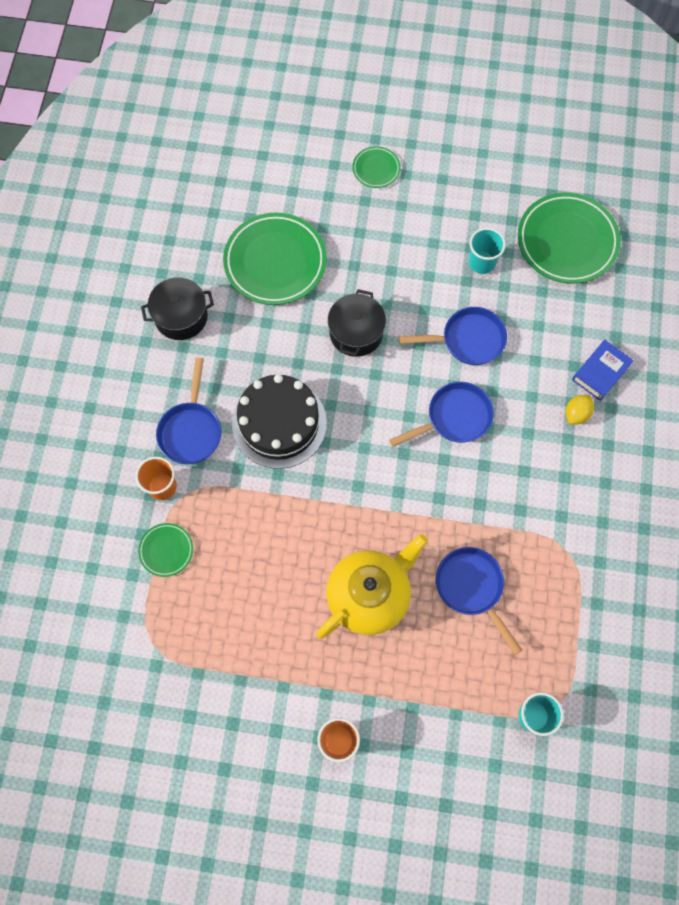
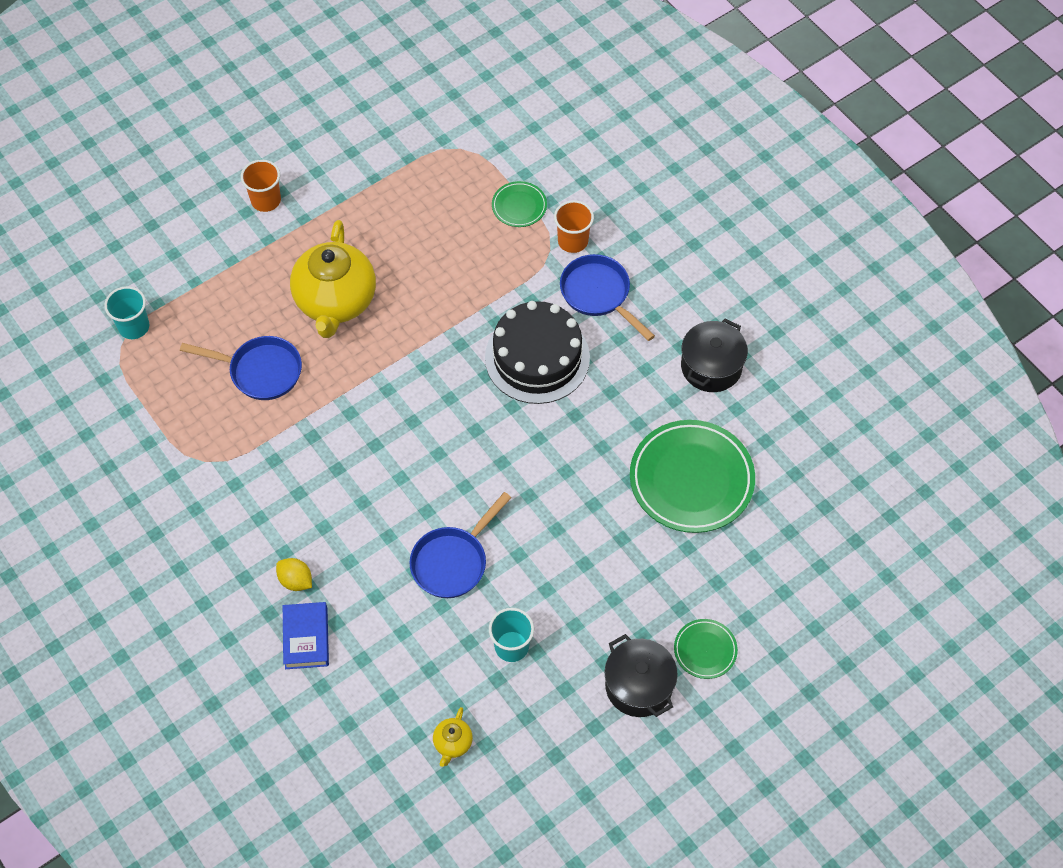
camera: 135 degrees right, 10 degrees down
black pot [328,289,386,357] -> black pot moved to [605,634,678,717]
blue pan [389,382,494,447] -> none
green plate [518,193,621,284] -> yellow teapot [433,707,473,767]
yellow lemon [566,395,594,424] -> yellow lemon turned 45 degrees counterclockwise [276,558,312,591]

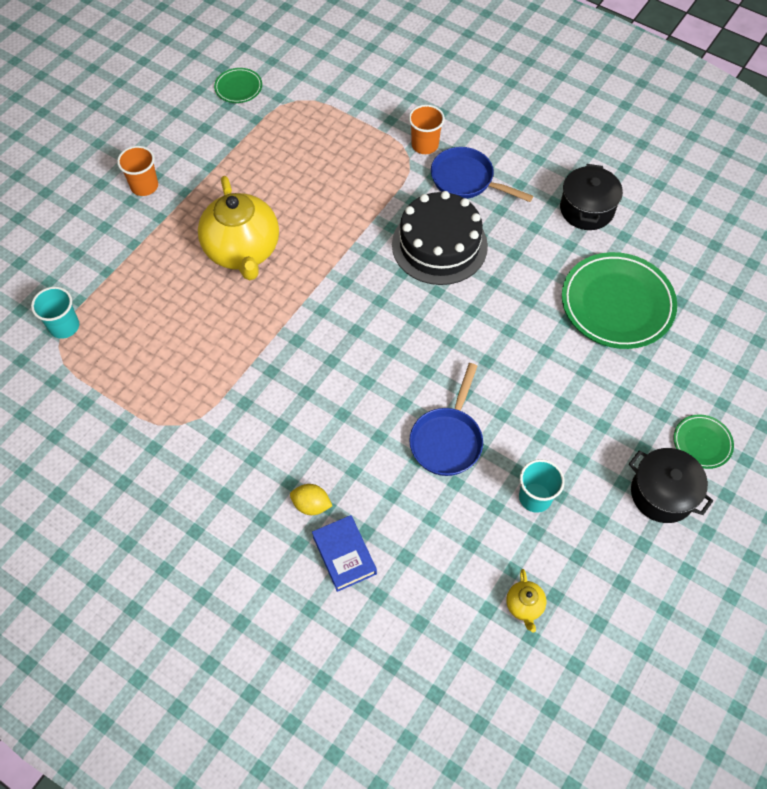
camera: 20 degrees left, 0 degrees up
blue pan [180,336,302,400] -> none
green plate [492,181,547,227] -> green plate moved to [214,68,262,103]

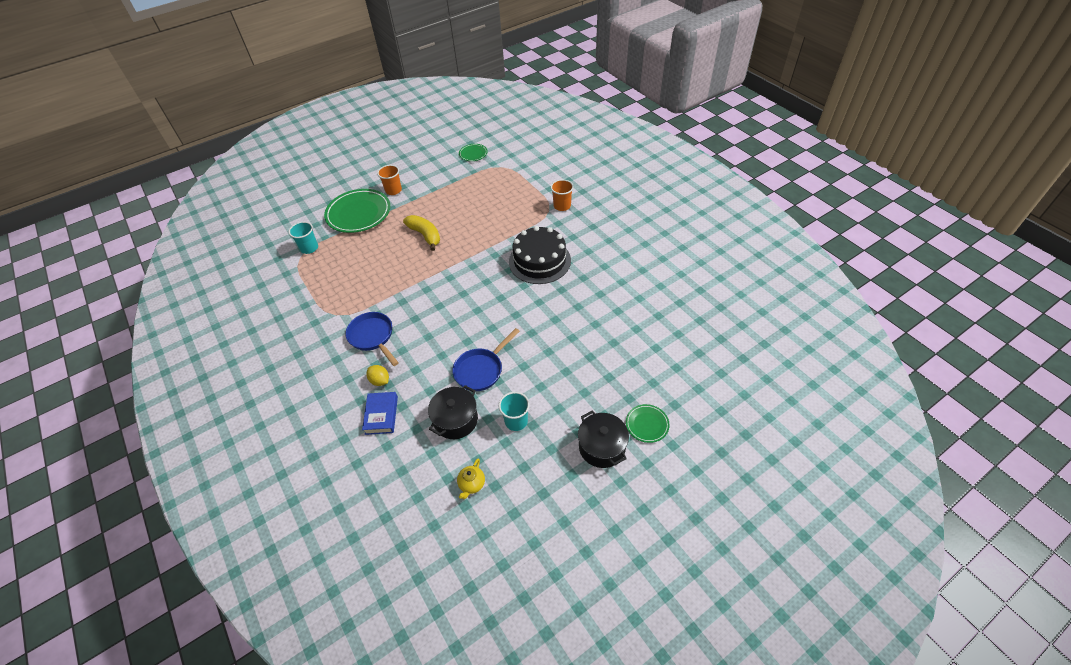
camera: 25 degrees right, 10 degrees down
yellow teapot [198,176,279,280] -> yellow banana [403,215,440,251]
blue pan [431,147,533,202] -> blue pan moved to [346,312,399,366]
black pot [560,164,623,230] -> black pot moved to [428,385,478,439]
green plate [562,252,677,349] -> green plate moved to [324,189,390,233]

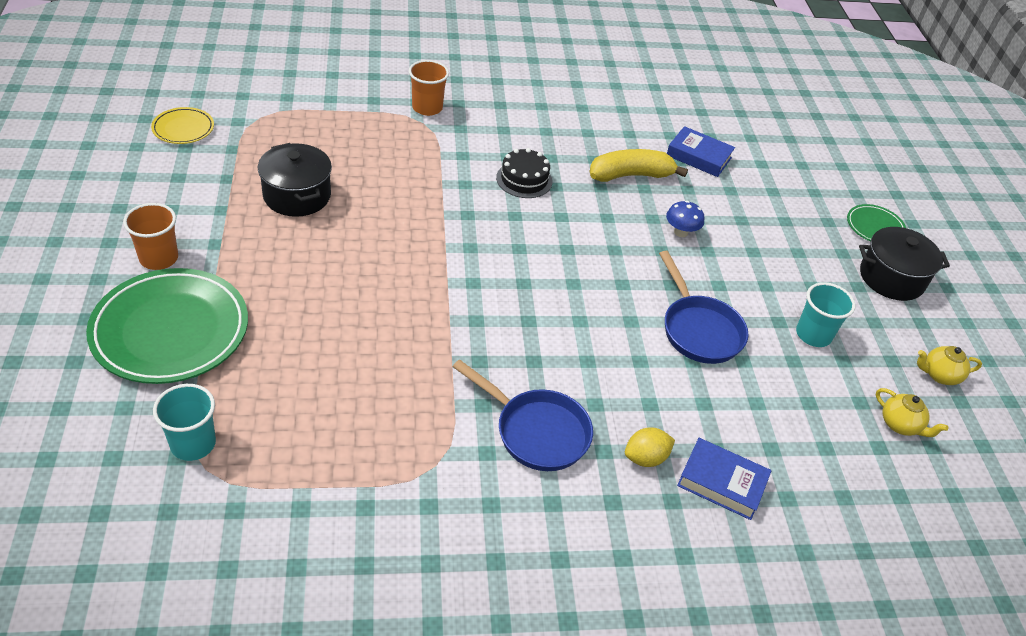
camera: 70 degrees left, 5 degrees down
blue pan [346,312,399,366] -> blue pan turned 135 degrees counterclockwise [453,359,593,471]
yellow banana [403,215,440,251] -> yellow banana moved to [590,149,688,182]
black pot [428,385,478,439] -> black pot moved to [258,143,332,217]
green plate [459,144,488,161] -> yellow plate [151,107,214,144]
black cake [509,226,571,284] -> black cake [496,148,552,198], size x0.52
none -> blue mushroom [666,201,704,237]
none -> blue book [667,126,735,177]
none -> yellow teapot [917,346,982,385]

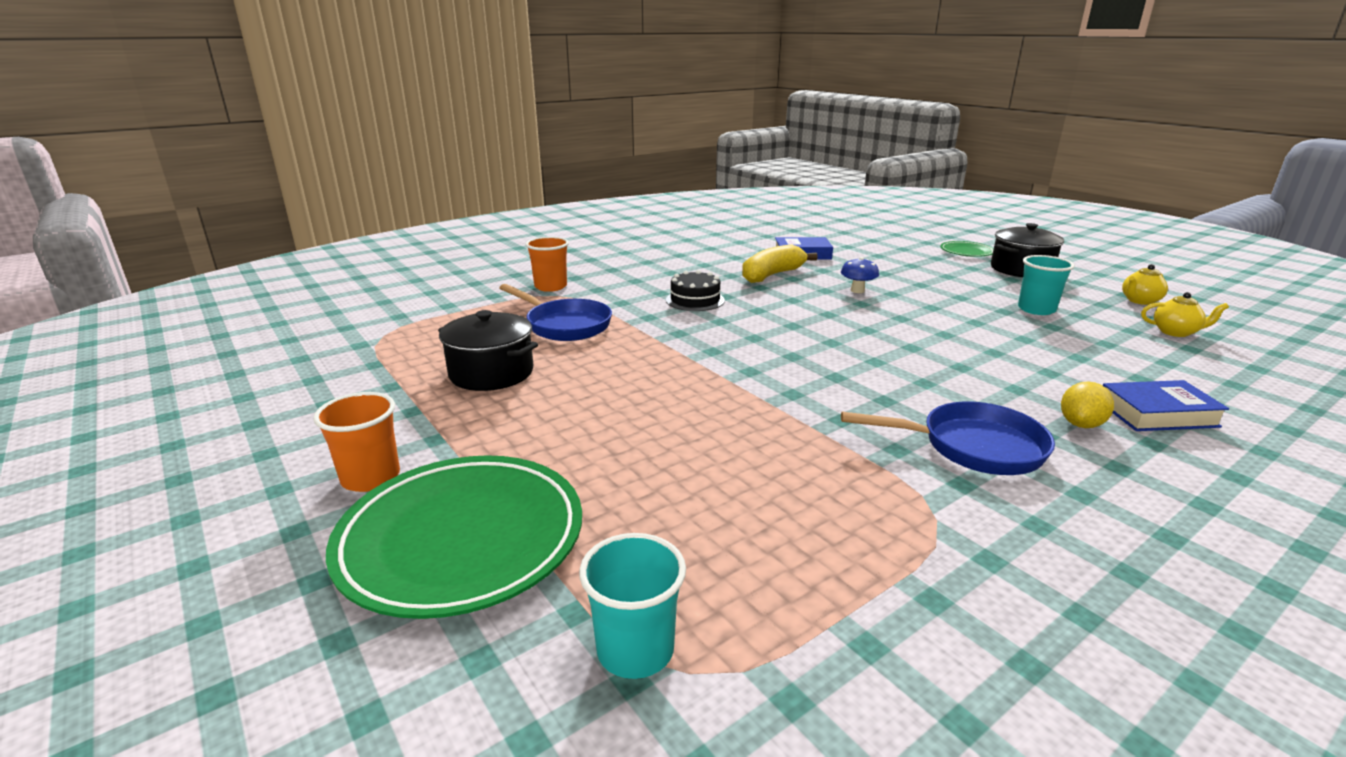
camera: 25 degrees left, 20 degrees down
yellow plate [151,107,214,144] -> none
blue pan [659,251,748,364] -> blue pan moved to [499,284,612,341]

